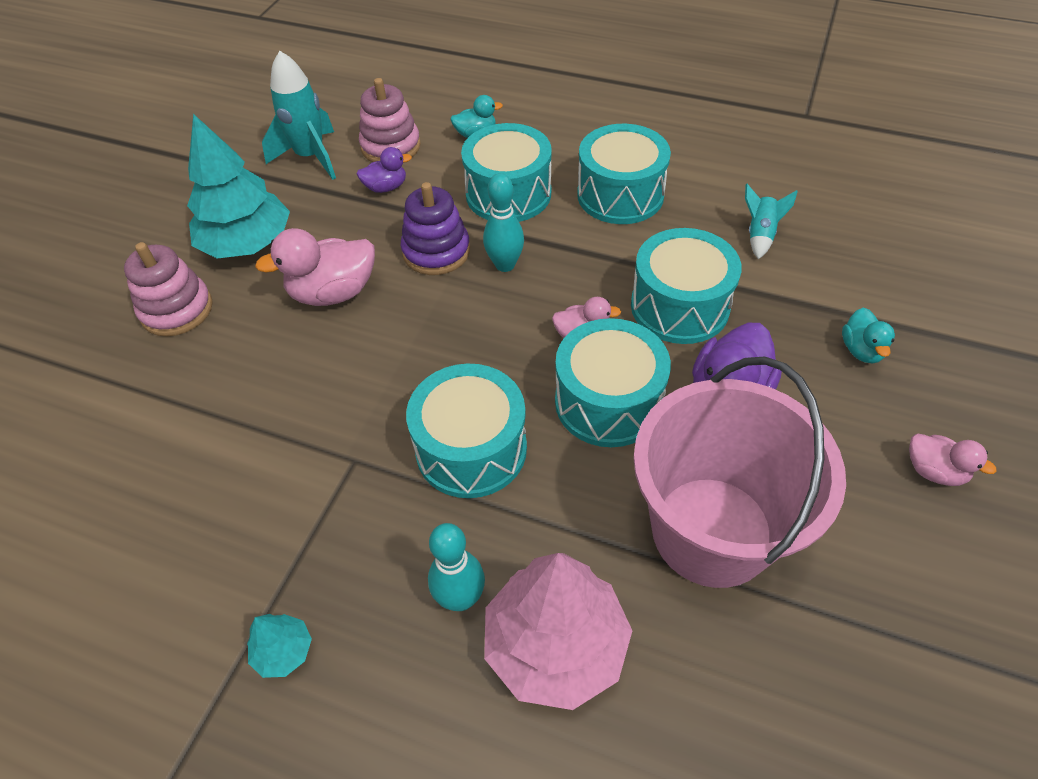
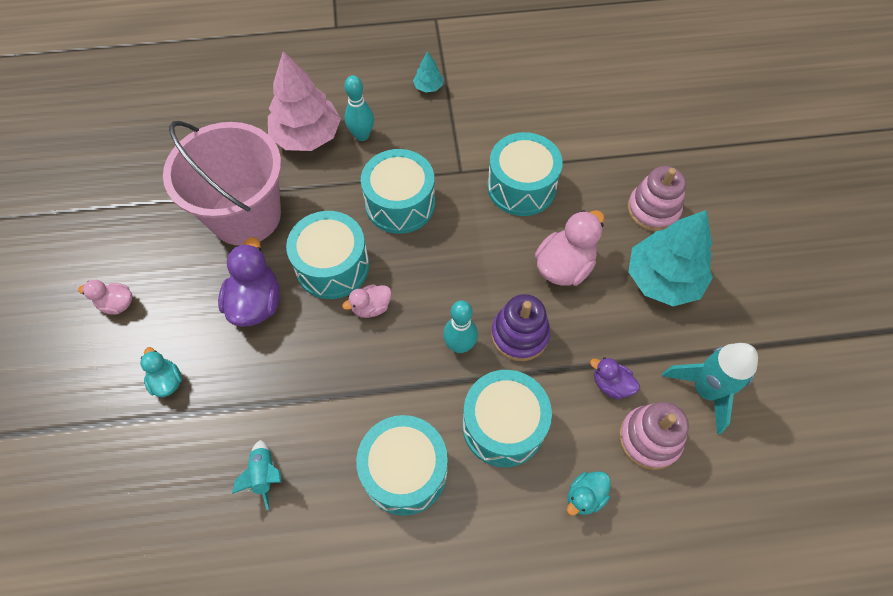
camera: 150 degrees right, 10 degrees up
purple duck [357,147,412,193] -> purple duck turned 75 degrees clockwise [590,358,640,400]
turquoise drum [631,228,742,344] -> turquoise drum moved to [487,132,563,216]

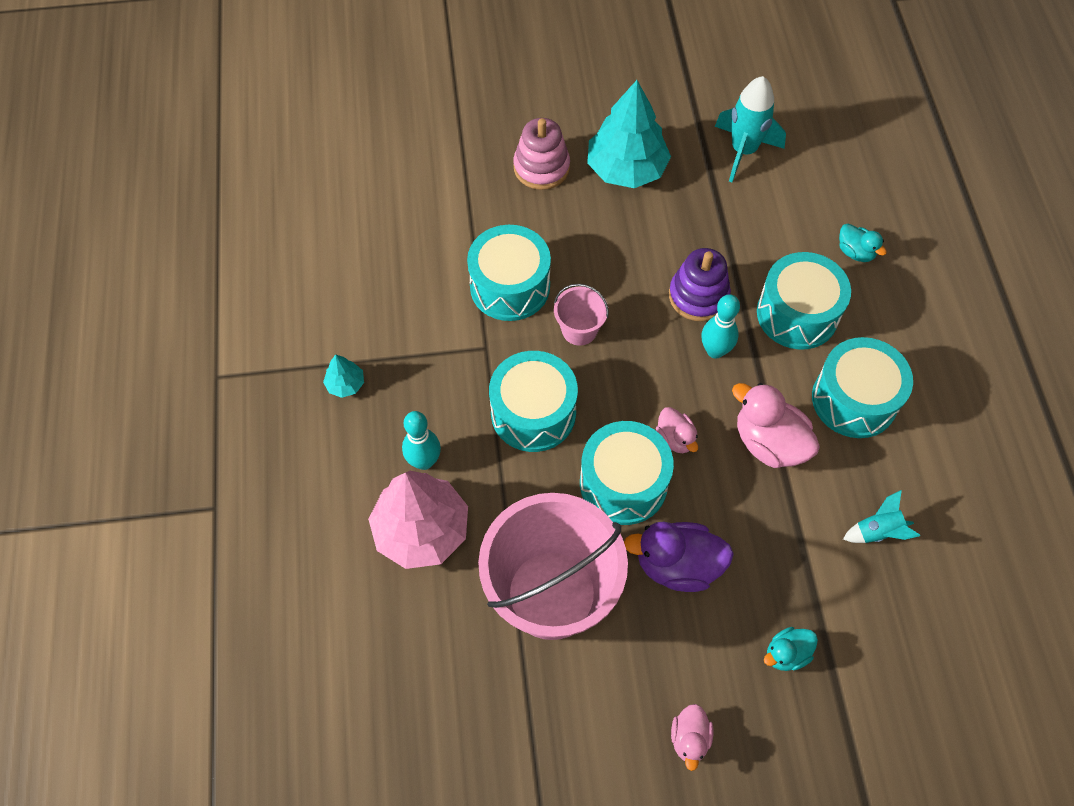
camera: 90 degrees left, 0 degrees up
pink duck [535,210,604,286] -> pink duck moved to [732,383,820,468]
purple duck [590,358,640,400] -> none
pink stacking toy [619,402,689,470] -> none
none -> pink bucket [554,284,609,346]

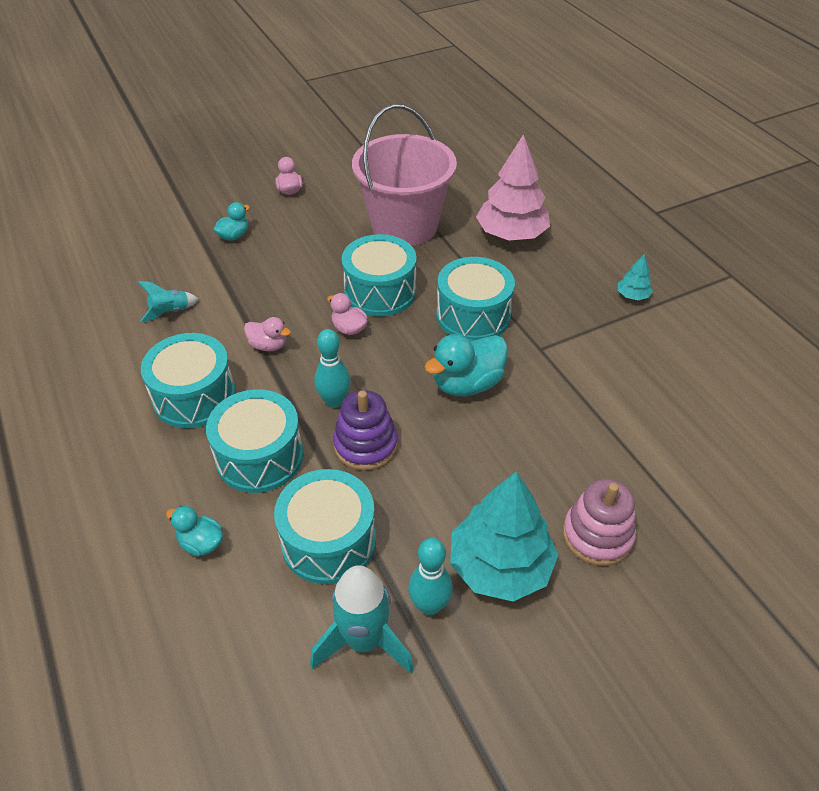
camera: 160 degrees right, 15 degrees down
turquoise bowling pin [402,411,441,470] -> turquoise bowling pin moved to [408,538,453,615]
turquoise drum [467,225,551,321] -> turquoise drum moved to [274,469,376,584]
pink bucket [554,284,609,346] -> turquoise duck [425,334,508,396]
purple duck [624,522,734,592] -> none
pink duck [732,383,820,468] -> pink duck [244,317,291,351], size x0.57

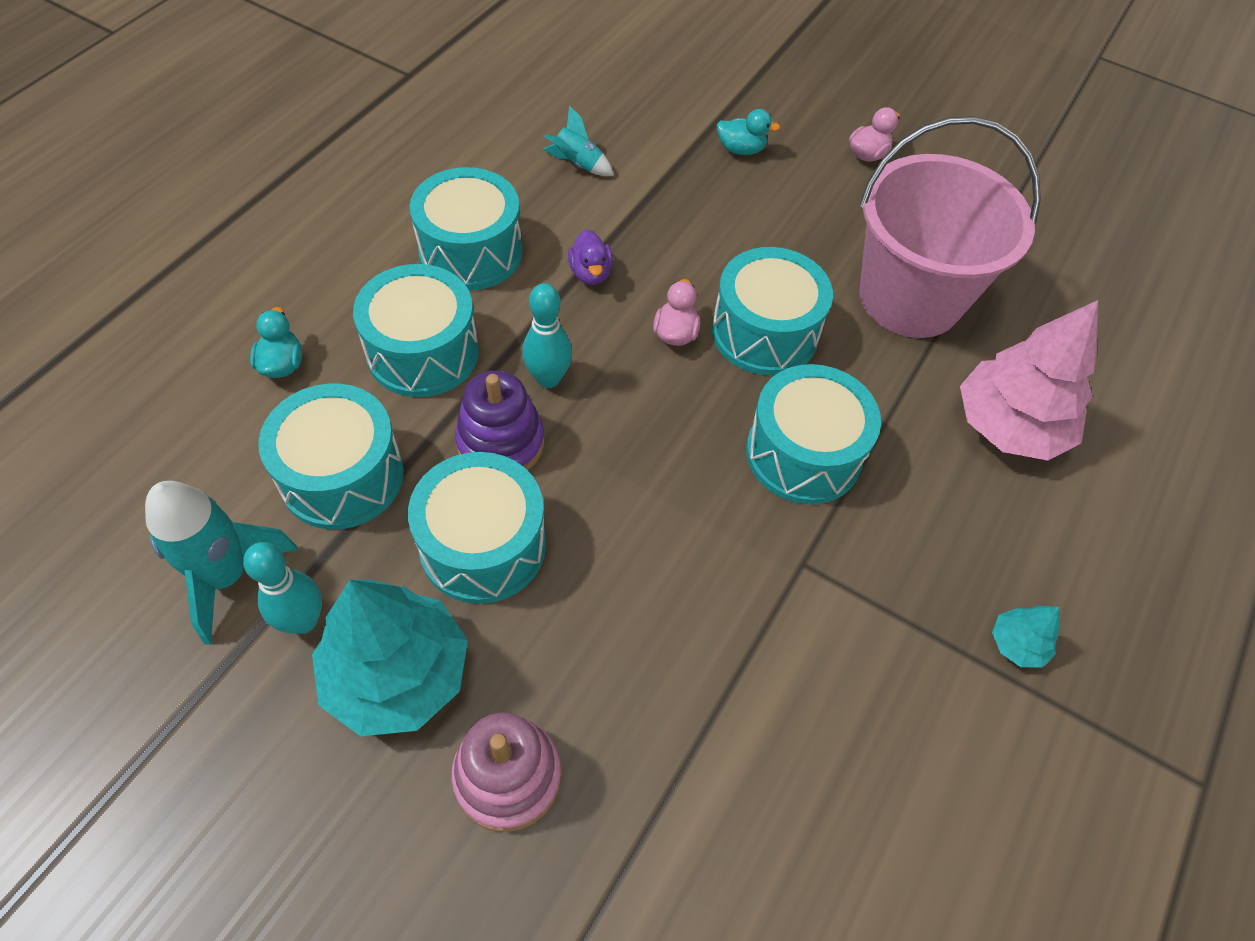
camera: 55 degrees right, 10 degrees up
pink duck [244,317,291,351] -> purple duck [568,229,613,285]
turquoise duck [425,334,508,396] -> none
none -> turquoise drum [408,452,546,604]

